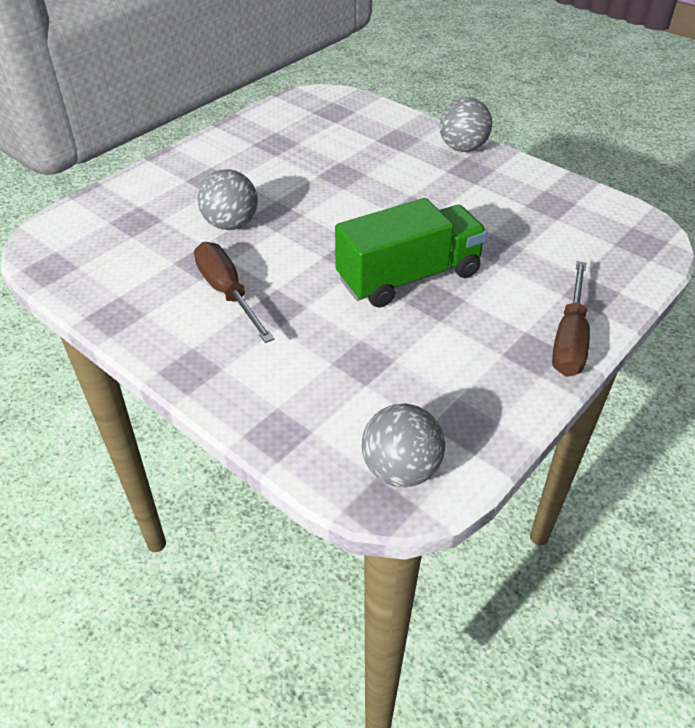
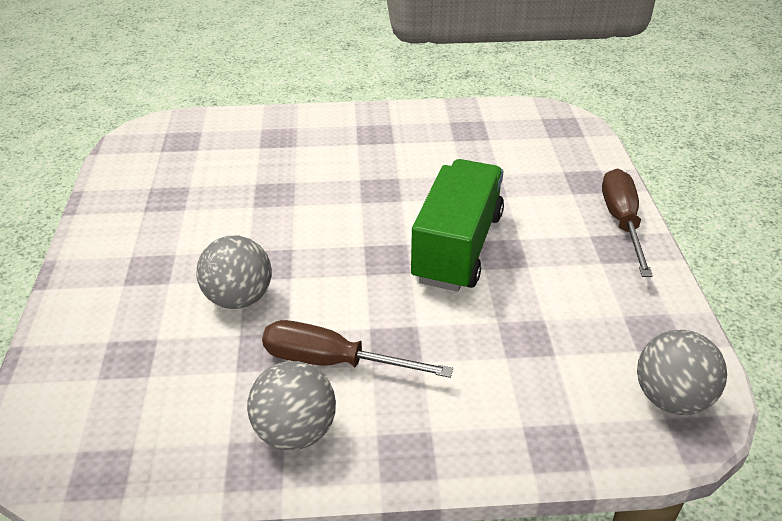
camera: 45 degrees left, 5 degrees down
grey ball [440,97,492,152] -> grey ball moved to [247,361,336,450]
brown screwdriver [552,261,590,377] -> brown screwdriver turned 150 degrees counterclockwise [602,168,653,277]

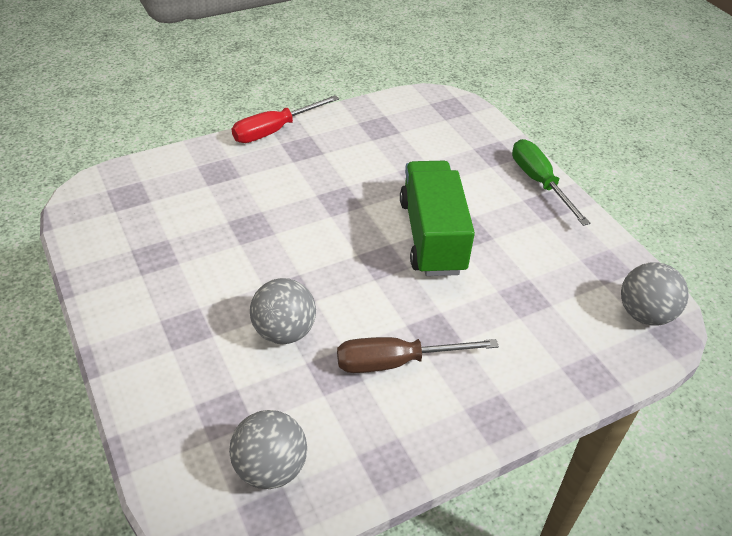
camera: 25 degrees left, 5 degrees up
grey ball [247,361,336,450] -> grey ball moved to [229,410,307,489]
brown screwdriver [602,168,653,277] -> green screwdriver [512,139,590,226]
none -> red screwdriver [232,95,339,143]

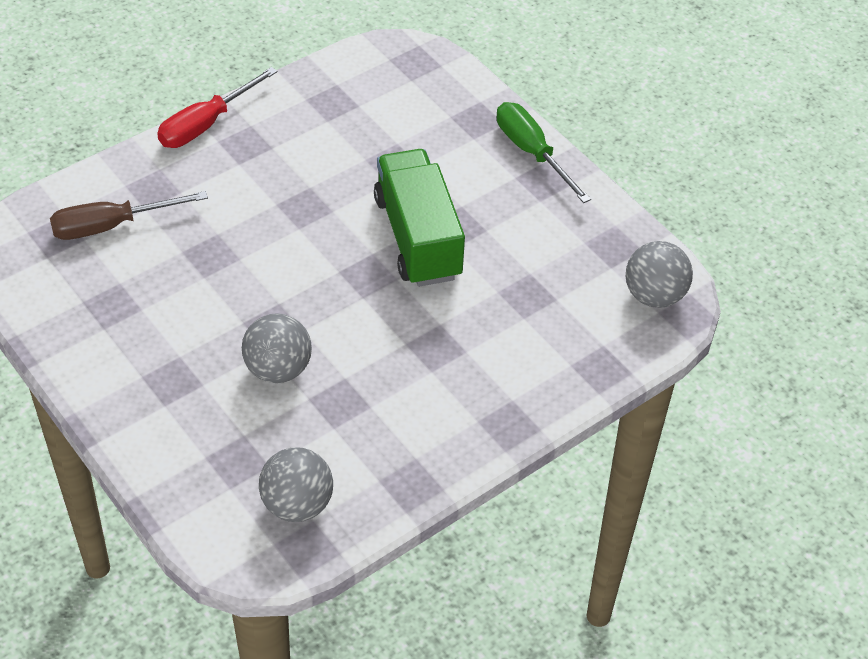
camera: 10 degrees left, 5 degrees up
brown screwdriver [337,337,499,373] -> brown screwdriver moved to [50,191,208,240]

